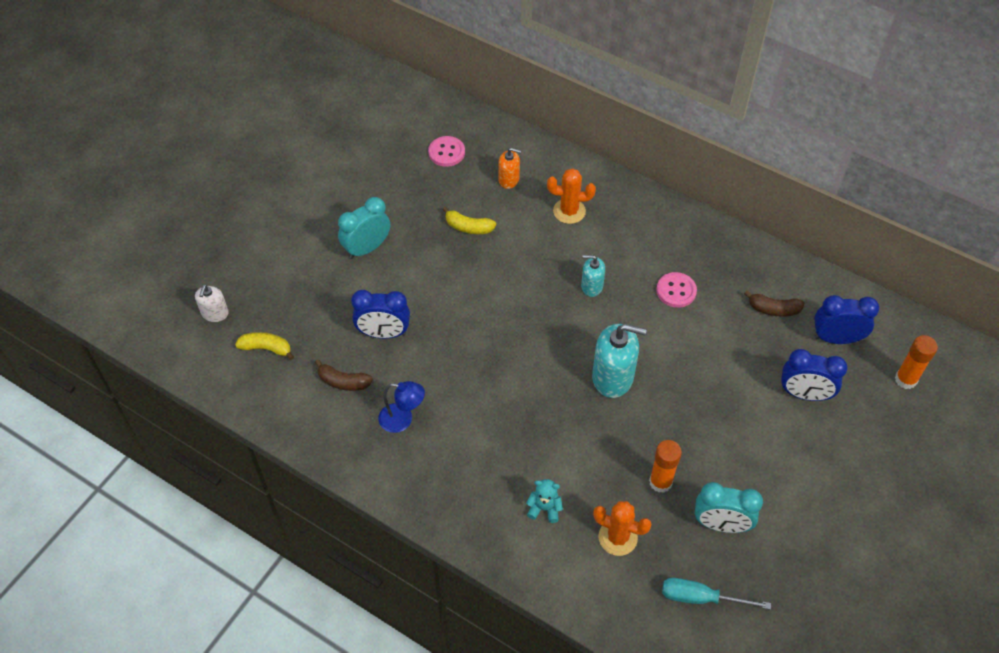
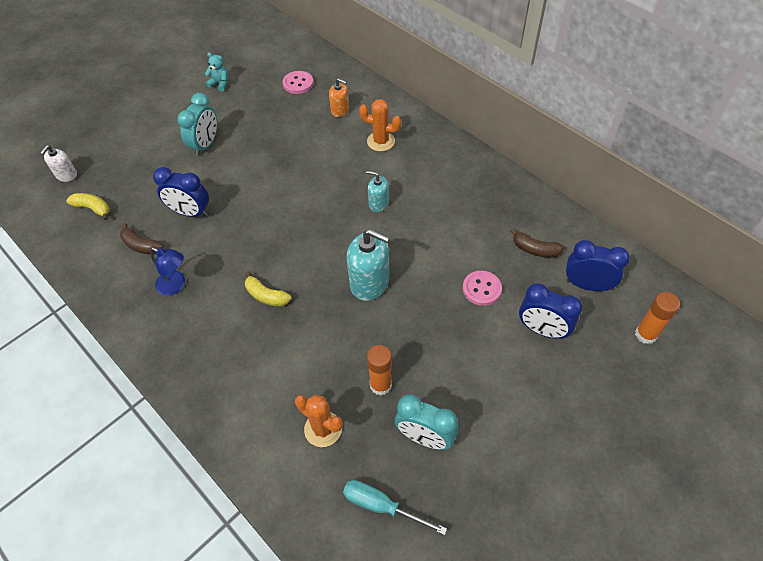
camera: 15 degrees right, 0 degrees up
turquoise clock [338,197,390,259] -> turquoise clock turned 135 degrees clockwise [177,93,217,156]
yellow banana [442,207,496,234] -> yellow banana moved to [245,271,291,306]
turquoise teddy bear [526,479,563,523] -> turquoise teddy bear moved to [205,52,228,91]
pink button [656,272,697,308] -> pink button moved to [463,271,502,306]

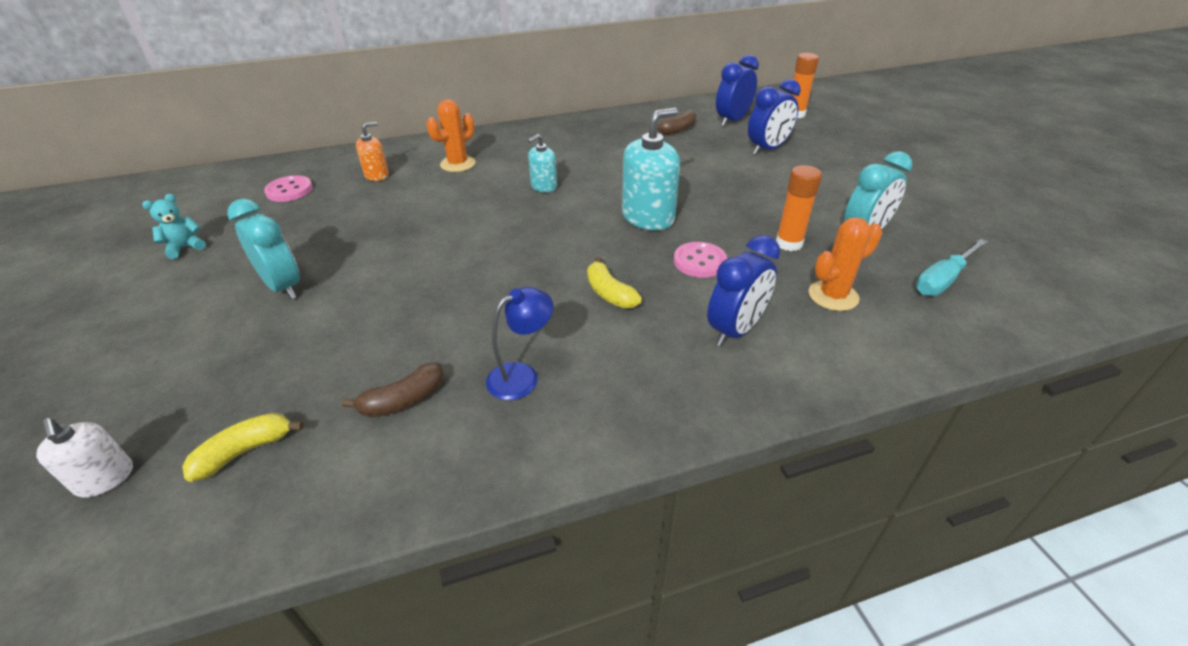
camera: 65 degrees left, 15 degrees down
blue clock [153,167,209,217] -> blue clock moved to [707,235,780,346]
yellow banana [245,271,291,306] -> yellow banana turned 90 degrees clockwise [587,257,642,309]
pink button [463,271,502,306] -> pink button moved to [674,242,727,278]

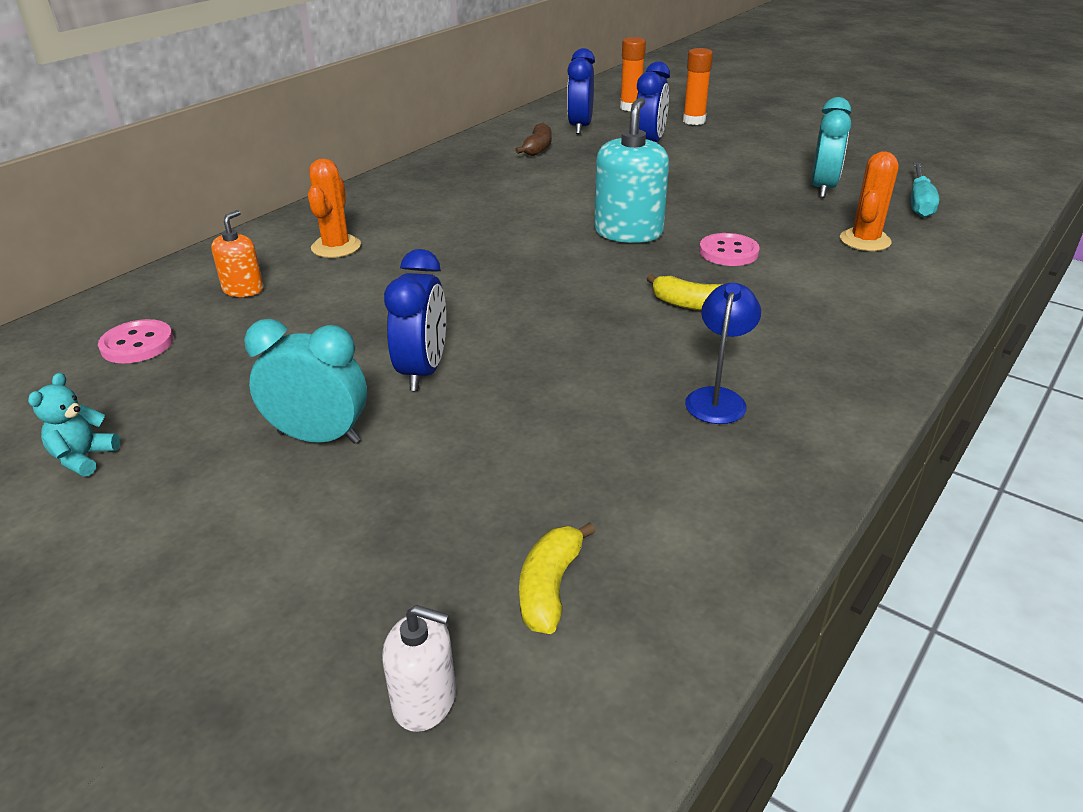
camera: 35 degrees left, 5 degrees down
brown banana [342,362,444,417] -> none
turquoise soap dispenser [528,134,557,192] -> none
blue clock [707,235,780,346] -> blue clock moved to [384,249,446,391]
orange glue stick [776,165,822,251] -> orange glue stick moved to [683,48,713,125]

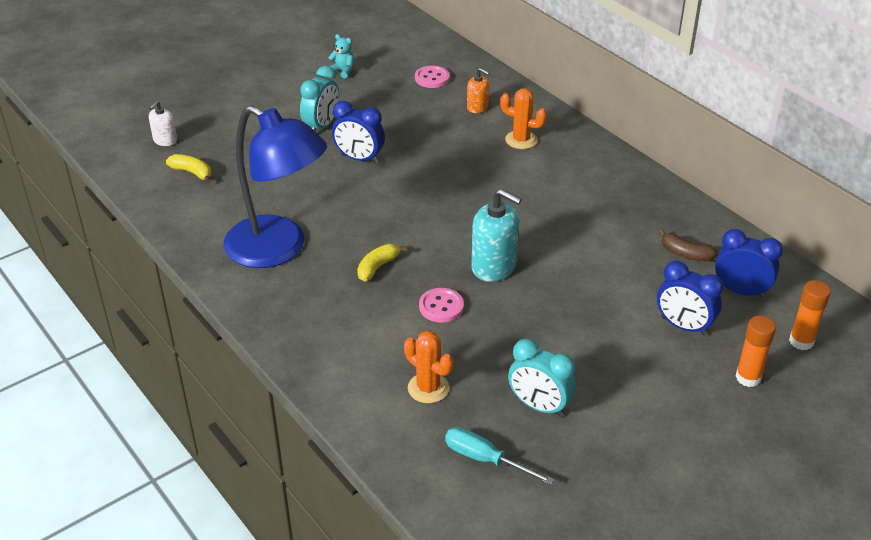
camera: 105 degrees right, 5 degrees up
blue lamp [685,283,761,424] -> blue lamp [223,105,327,268], size x2.43

